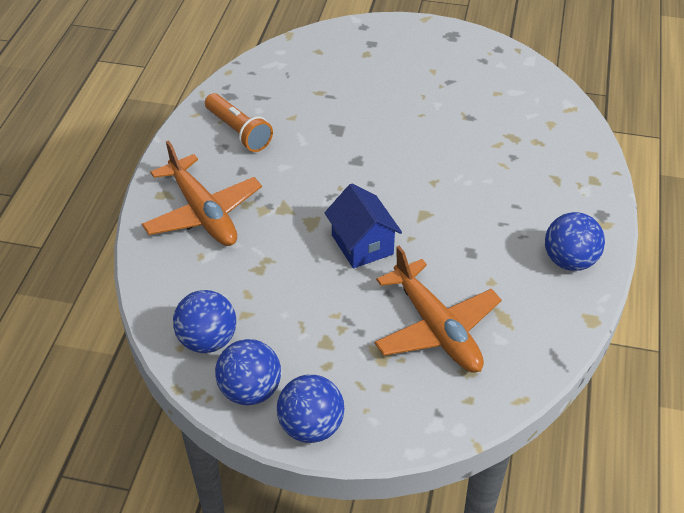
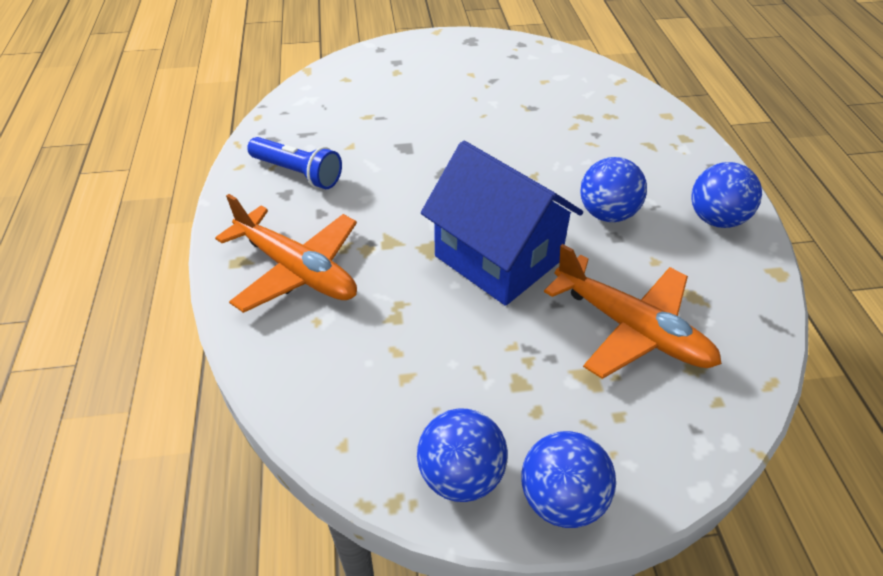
camera: 20 degrees left, 0 degrees up
blue ball [173,290,236,353] -> blue ball moved to [580,157,647,222]
orange flashlight [205,93,273,152] -> blue flashlight [247,137,342,189]
blue house [325,183,402,269] -> blue house [421,141,583,306], size x1.61

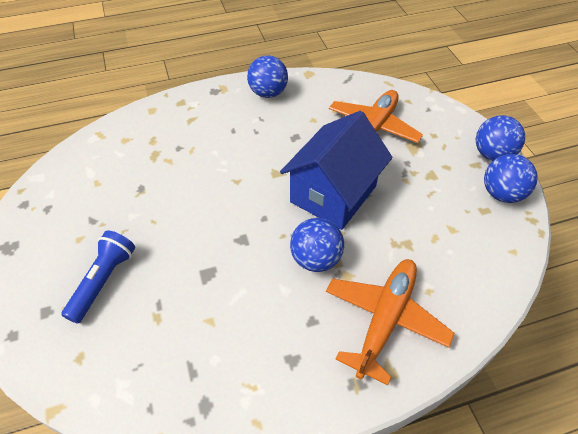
camera: 100 degrees left, 5 degrees up
blue flashlight [247,137,342,189] -> blue flashlight moved to [61,230,135,324]
blue ball [580,157,647,222] -> blue ball moved to [290,218,344,272]

